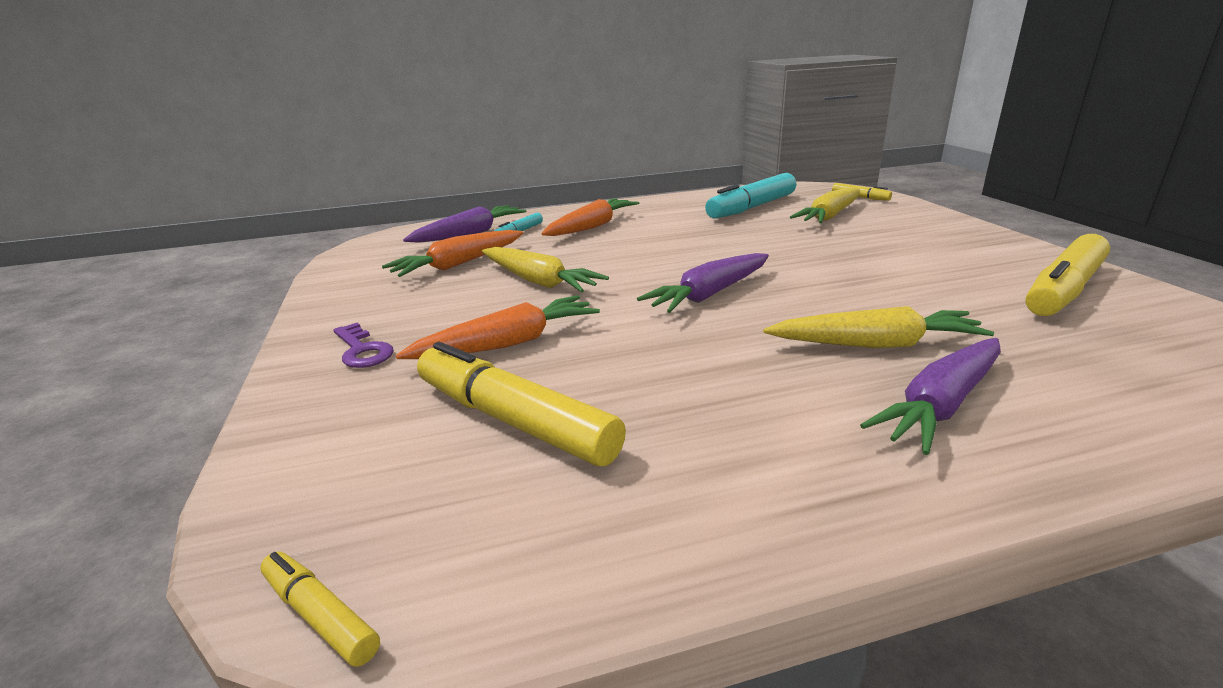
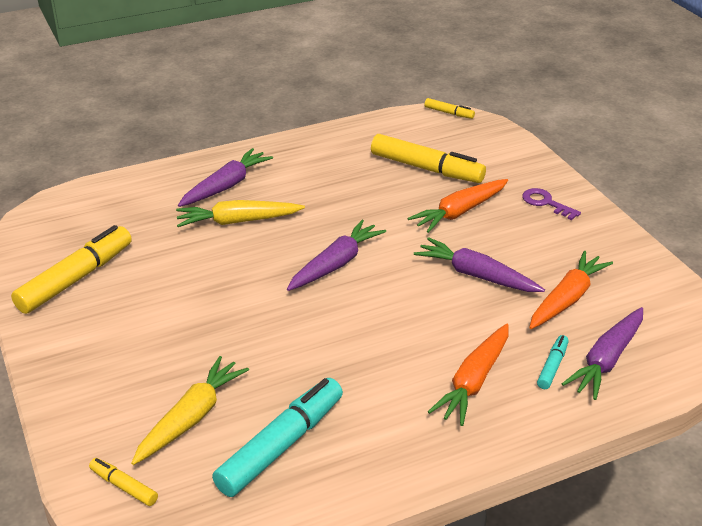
camera: 170 degrees right, 10 degrees up
yellow carrot [482,247,609,292] -> purple carrot [414,237,545,292]

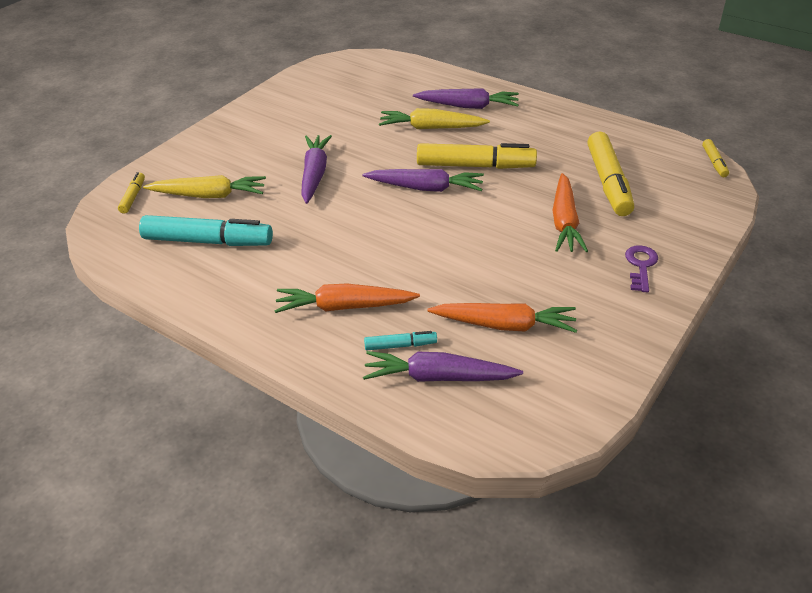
camera: 60 degrees right, 5 degrees up
yellow marker [11,225,132,314] -> yellow marker moved to [417,143,537,169]
yellow carrot [176,200,305,227] -> yellow carrot turned 45 degrees counterclockwise [379,108,490,129]
orange carrot [408,179,508,233] -> orange carrot turned 105 degrees counterclockwise [553,173,588,252]
purple carrot [414,237,545,292] -> purple carrot moved to [301,135,332,204]

